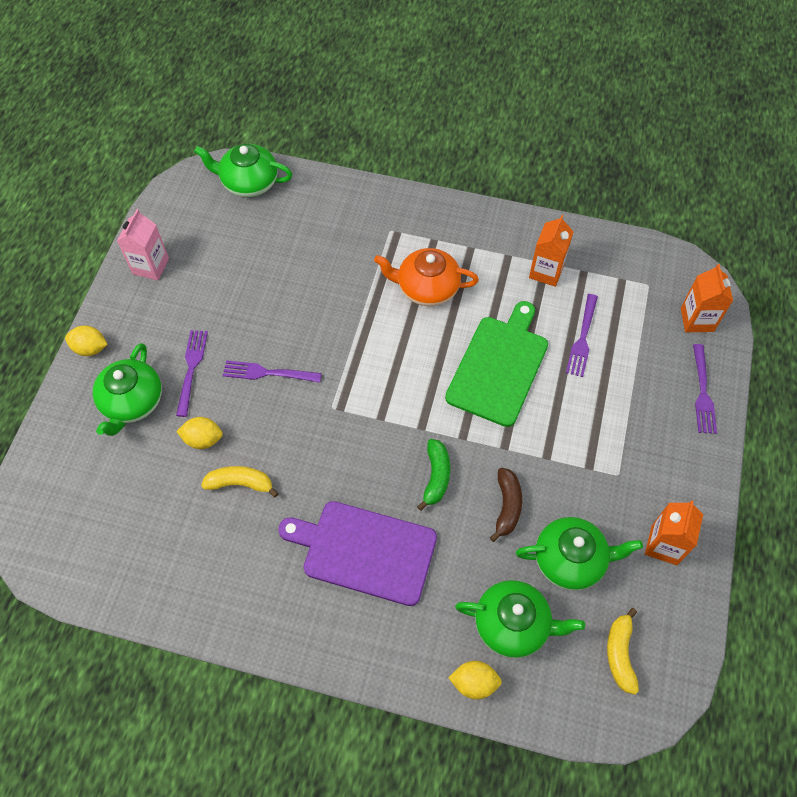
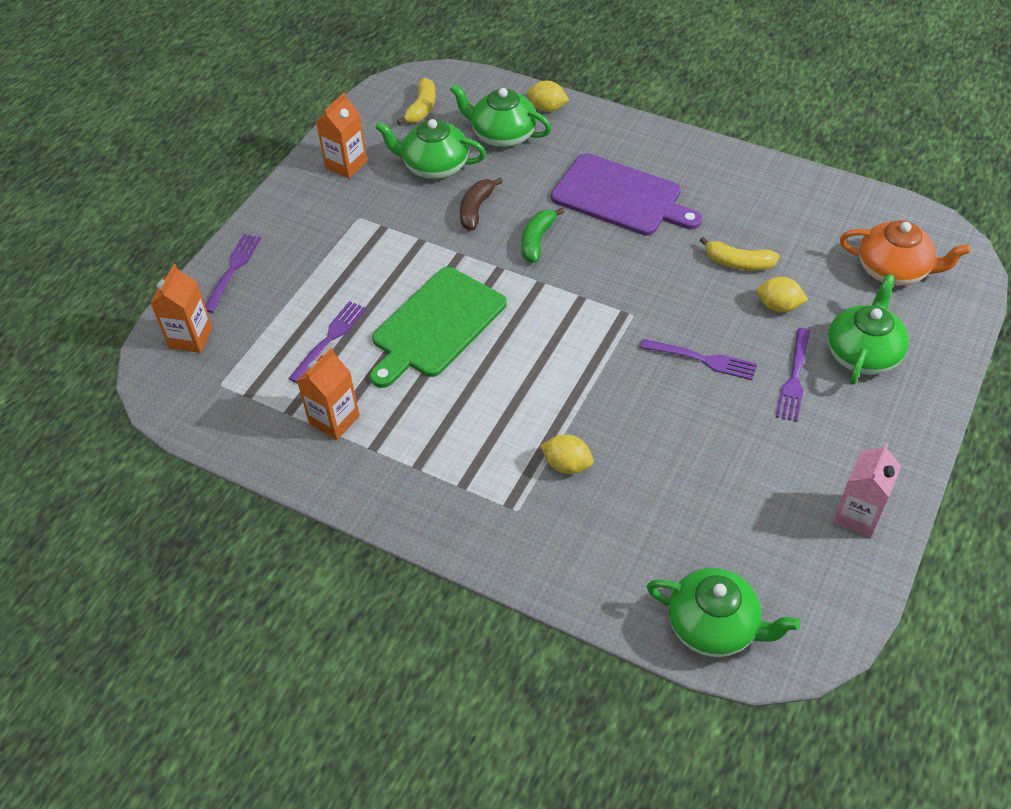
camera: 165 degrees left, 10 degrees down
yellow lemon [65,326,108,356] -> yellow lemon moved to [540,434,593,474]
orange teapot [374,248,479,306] -> orange teapot moved to [840,220,971,286]

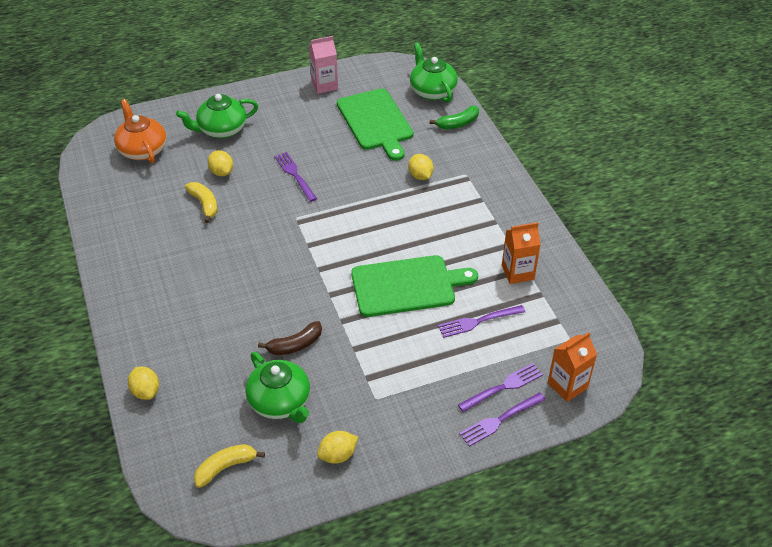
camera: 140 degrees left, 5 degrees down
orange carton [316,93,367,179] -> yellow lemon [317,431,358,464]
green teapot [450,84,552,148] -> none
green banana [521,207,564,263] -> green banana moved to [430,106,479,129]
purple cutting board [551,153,702,235] -> none
purple fork [776,328,810,422] -> purple fork moved to [458,363,543,412]
none -> green cutting board [337,88,413,161]

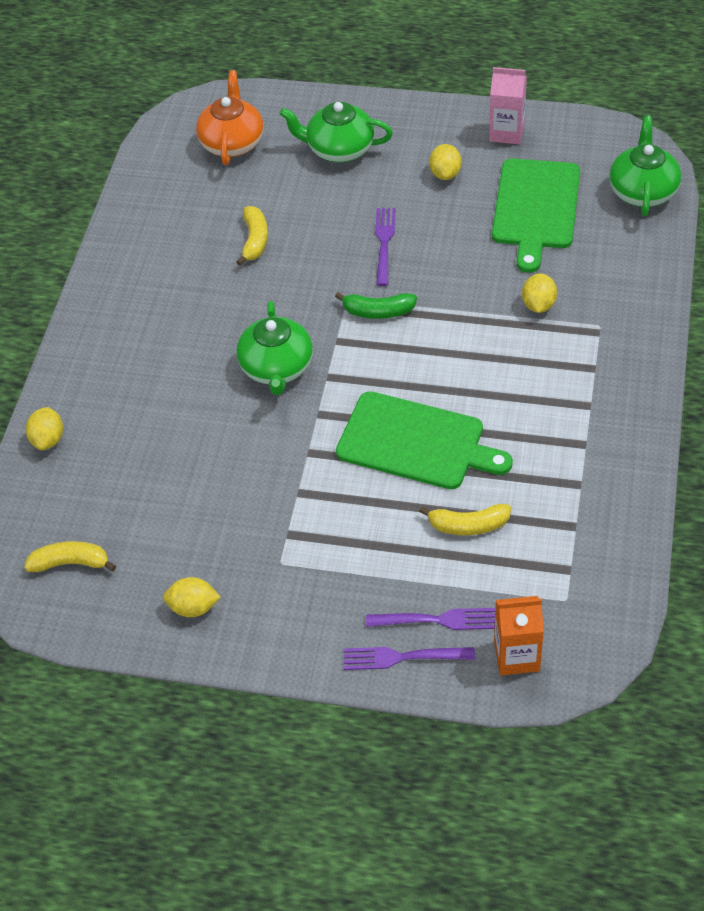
camera: 35 degrees right, 5 degrees up
yellow lemon [208,150,233,176] -> yellow lemon moved to [429,144,462,180]
green teapot [246,352,310,423] -> green teapot moved to [236,301,313,395]
brown banana [258,321,322,355] -> none
green banana [430,106,479,129] -> green banana moved to [335,292,417,319]
purple fork [438,305,525,338] -> yellow banana [419,504,511,535]
orange carton [502,222,541,284] -> none

